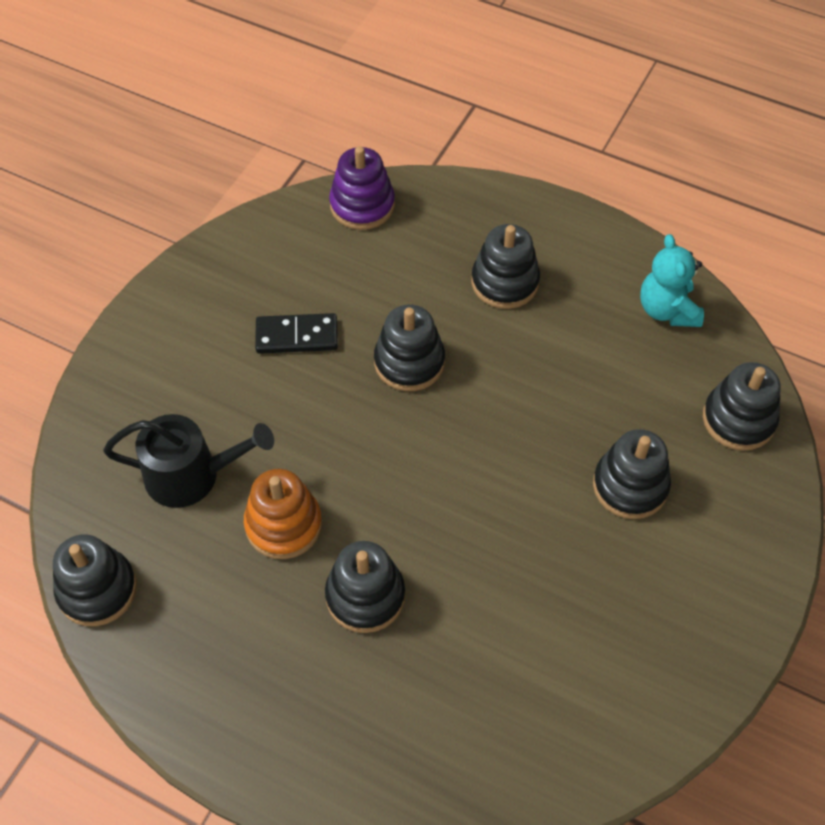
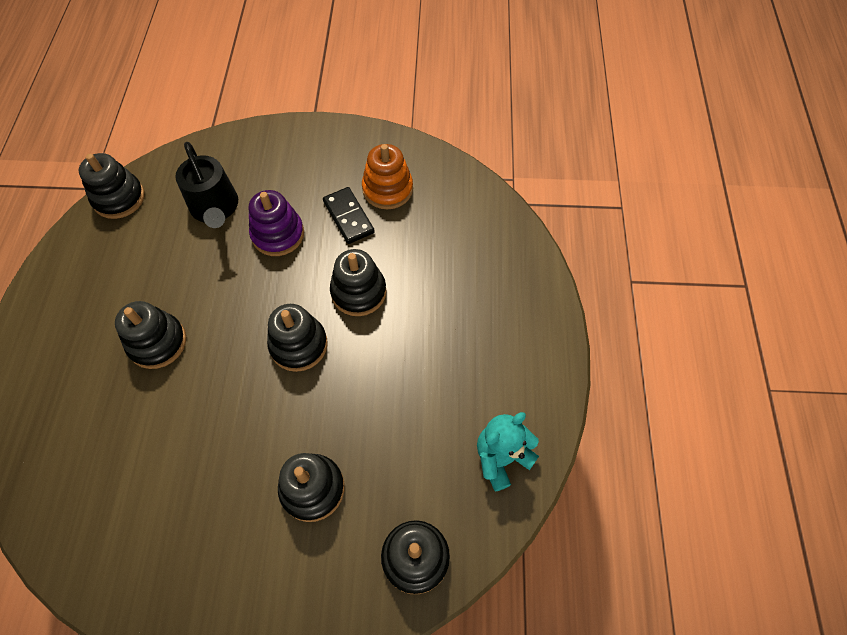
camera: 65 degrees right, 5 degrees up
orange stacking toy [244,469,322,559] -> orange stacking toy moved to [362,144,413,209]
purple stacking toy [329,146,395,230] -> purple stacking toy moved to [249,190,304,256]
black stacking toy [471,224,540,309] -> black stacking toy moved to [267,304,328,372]

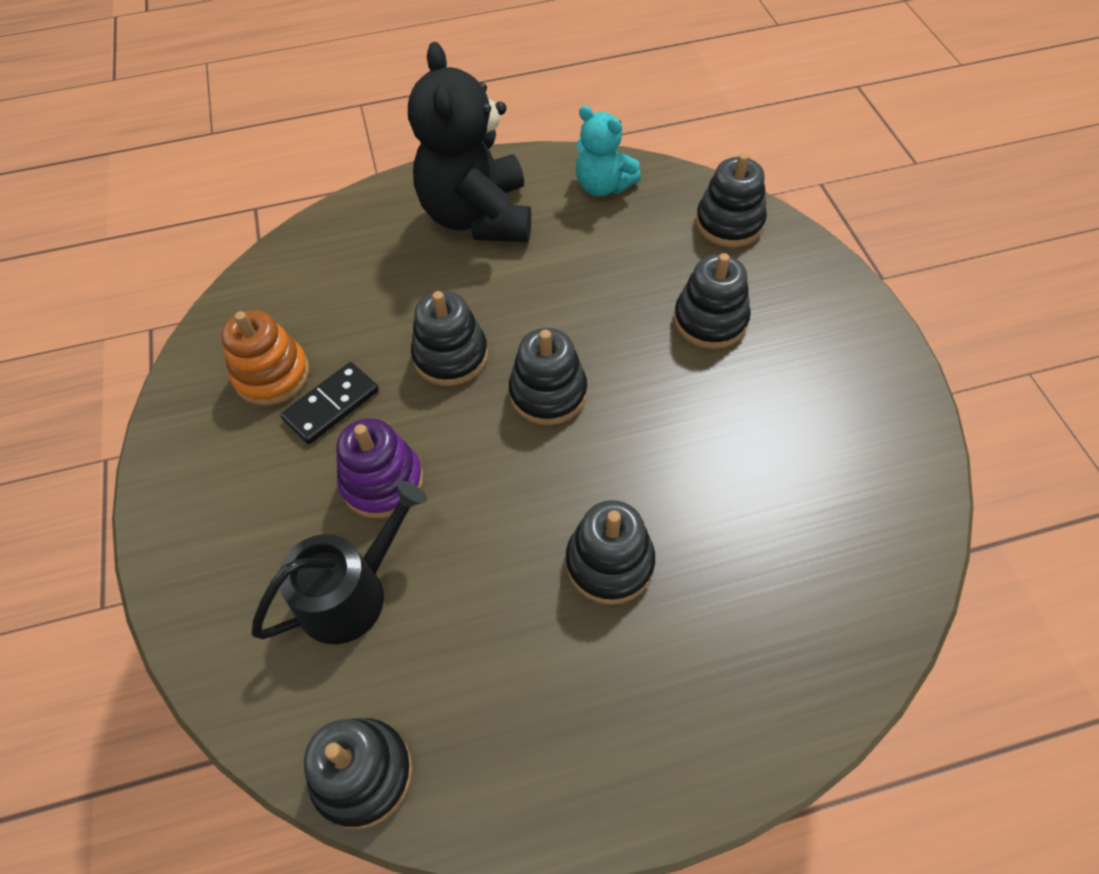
camera: 105 degrees left, 5 degrees down
none -> black teddy bear [408,42,531,242]

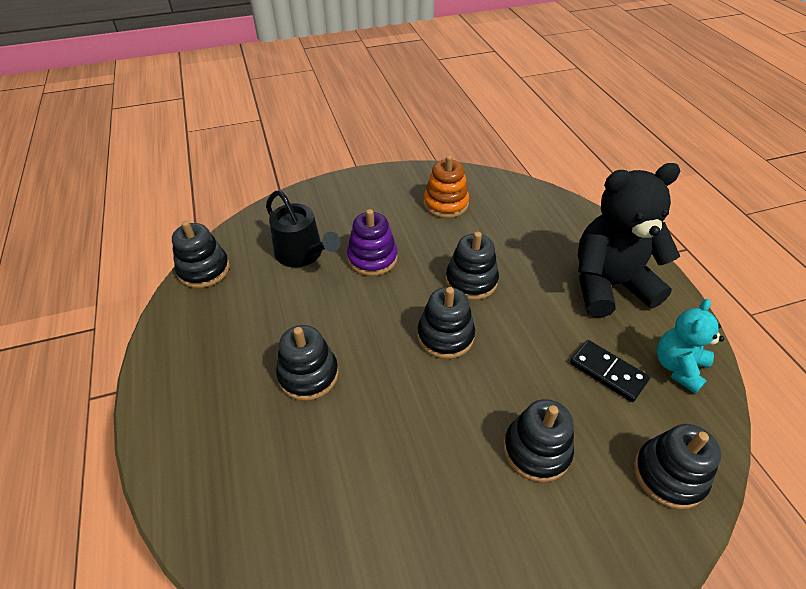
camera: 85 degrees right, 10 degrees down
black domino [280,362,379,444] -> black domino moved to [570,340,650,402]

